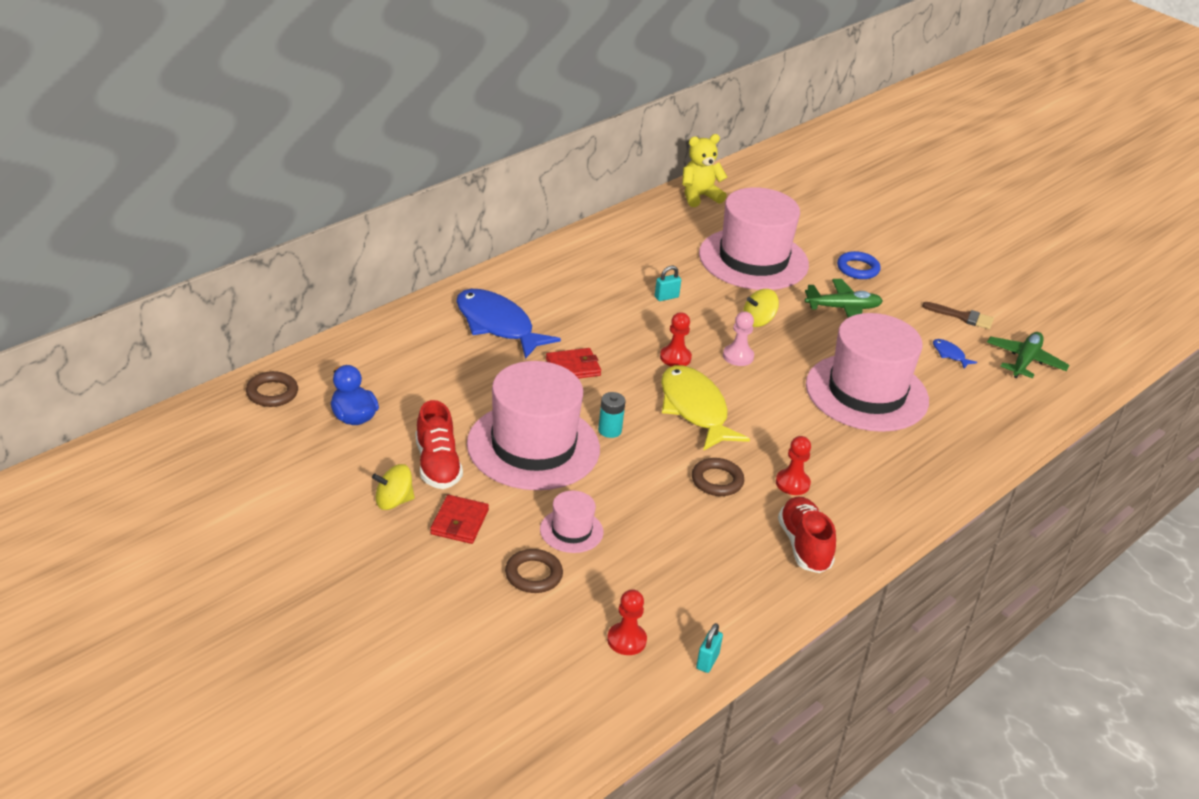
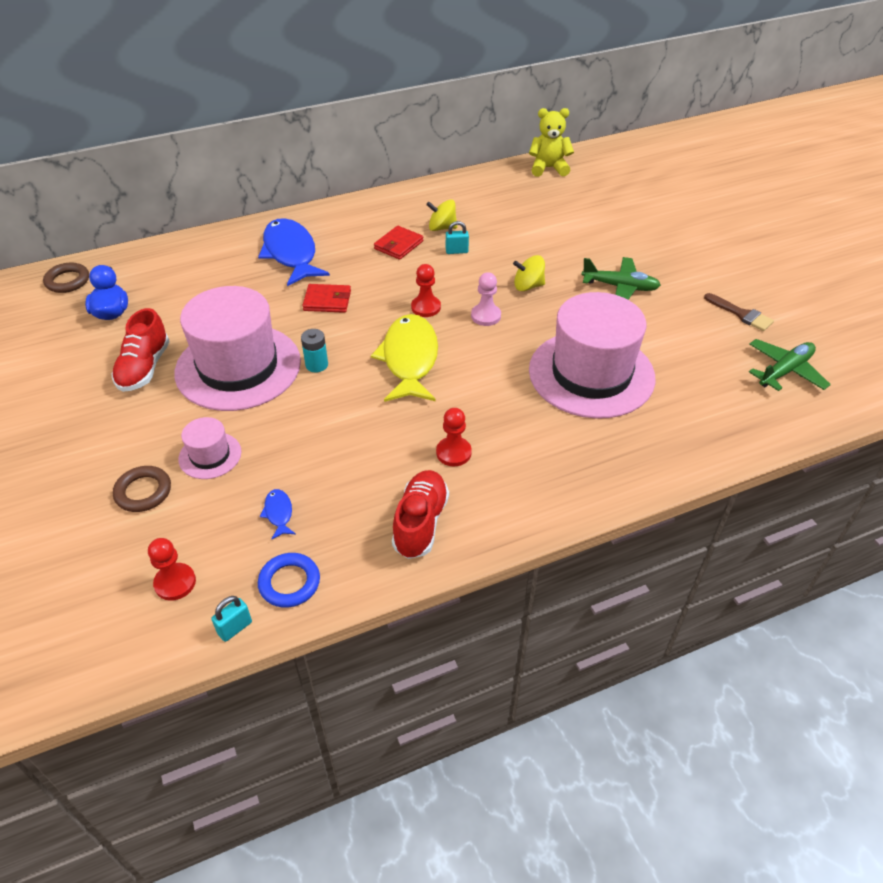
camera: 25 degrees right, 10 degrees up
yellow spinning top [372,464,415,510] -> yellow spinning top moved to [426,200,457,231]
red wallet [430,495,489,544] -> red wallet moved to [374,226,424,260]
brown ring [692,458,744,496] -> none
pink hat [699,187,809,290] -> none
blue ring [837,251,881,279] -> blue ring moved to [258,553,320,608]
blue fish [933,339,977,369] -> blue fish moved to [260,489,296,540]

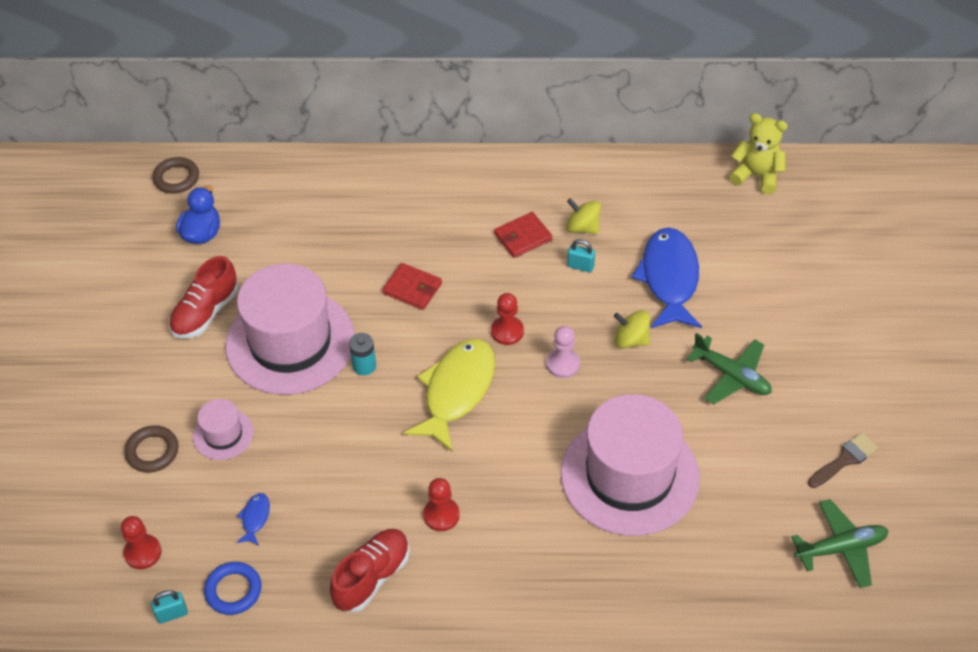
camera: 25 degrees right, 5 degrees up
blue fish [258,218,330,286] -> blue fish moved to [631,227,702,328]
brown brush [704,293,774,331] -> brown brush turned 105 degrees counterclockwise [808,432,879,488]

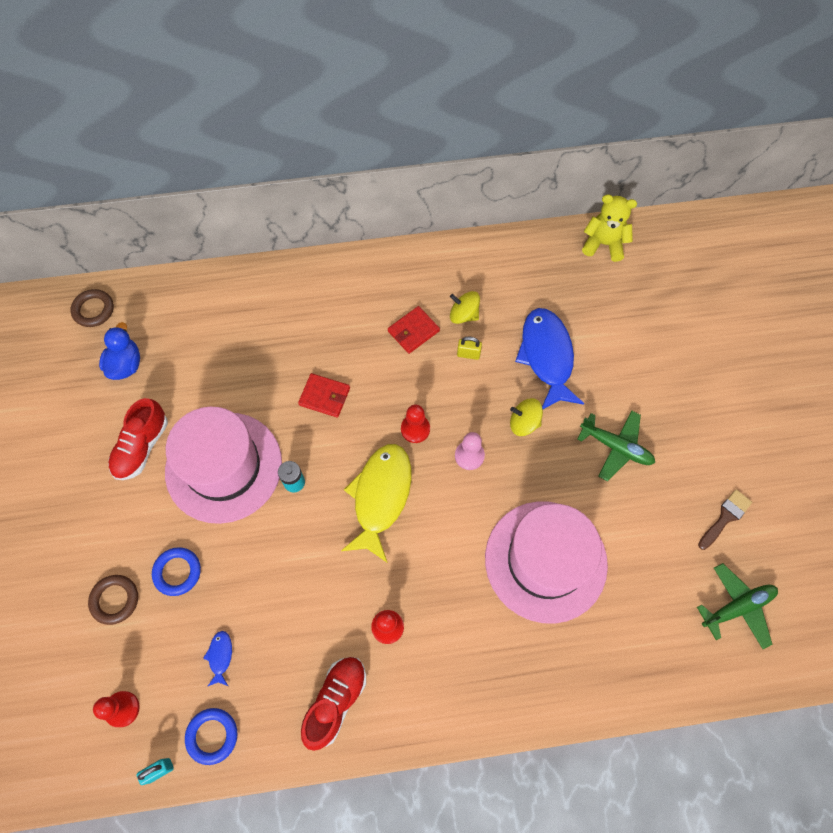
camera: 10 degrees left, 15 degrees up
pink hat [193,399,254,460] -> blue ring [152,547,201,596]
turquoise padlock [567,239,595,273] -> yellow padlock [457,337,482,360]

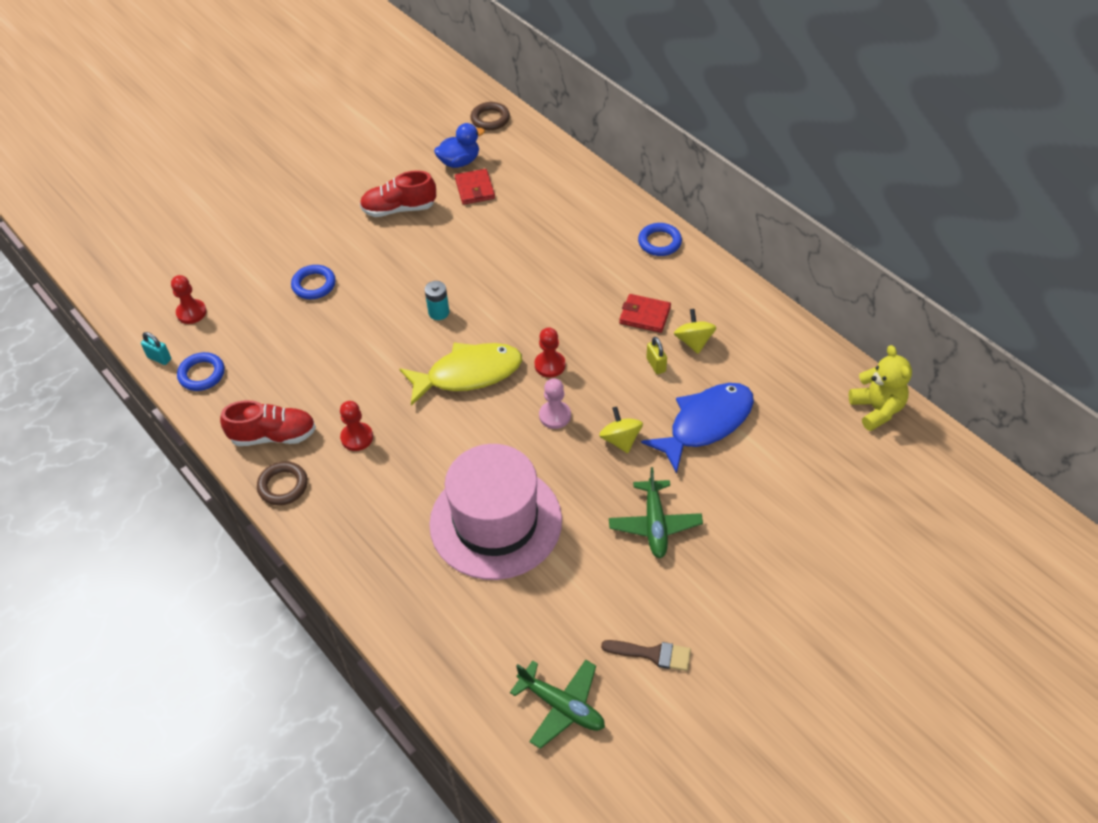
camera: 60 degrees right, 15 degrees down
brown ring [88,575,138,625] -> brown ring moved to [257,461,308,505]
pink hat [165,407,282,524] -> none
blue fish [203,631,232,687] -> none
red wallet [298,373,350,418] -> red wallet moved to [455,169,495,205]
none -> blue ring [638,223,682,256]

